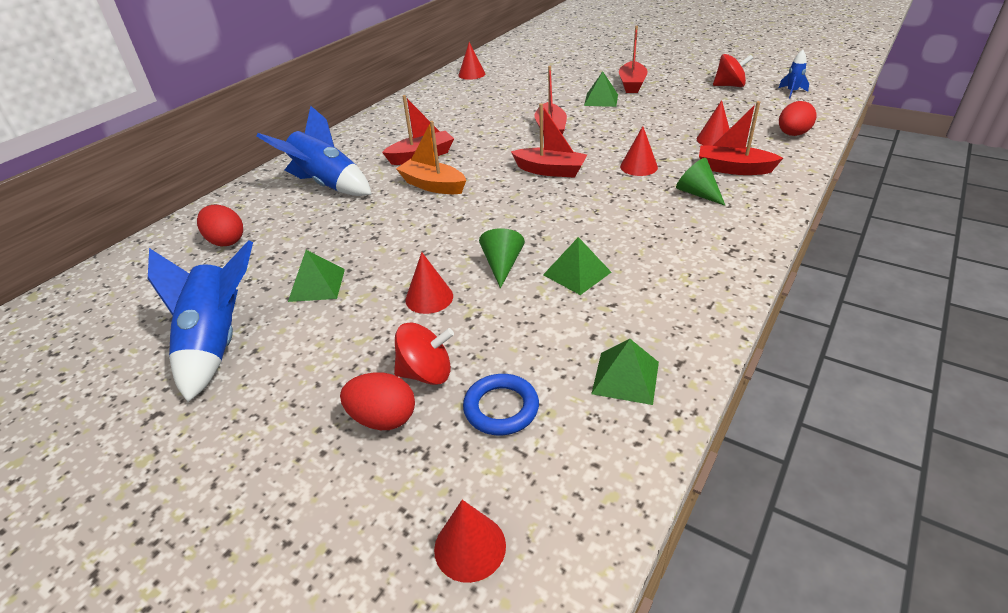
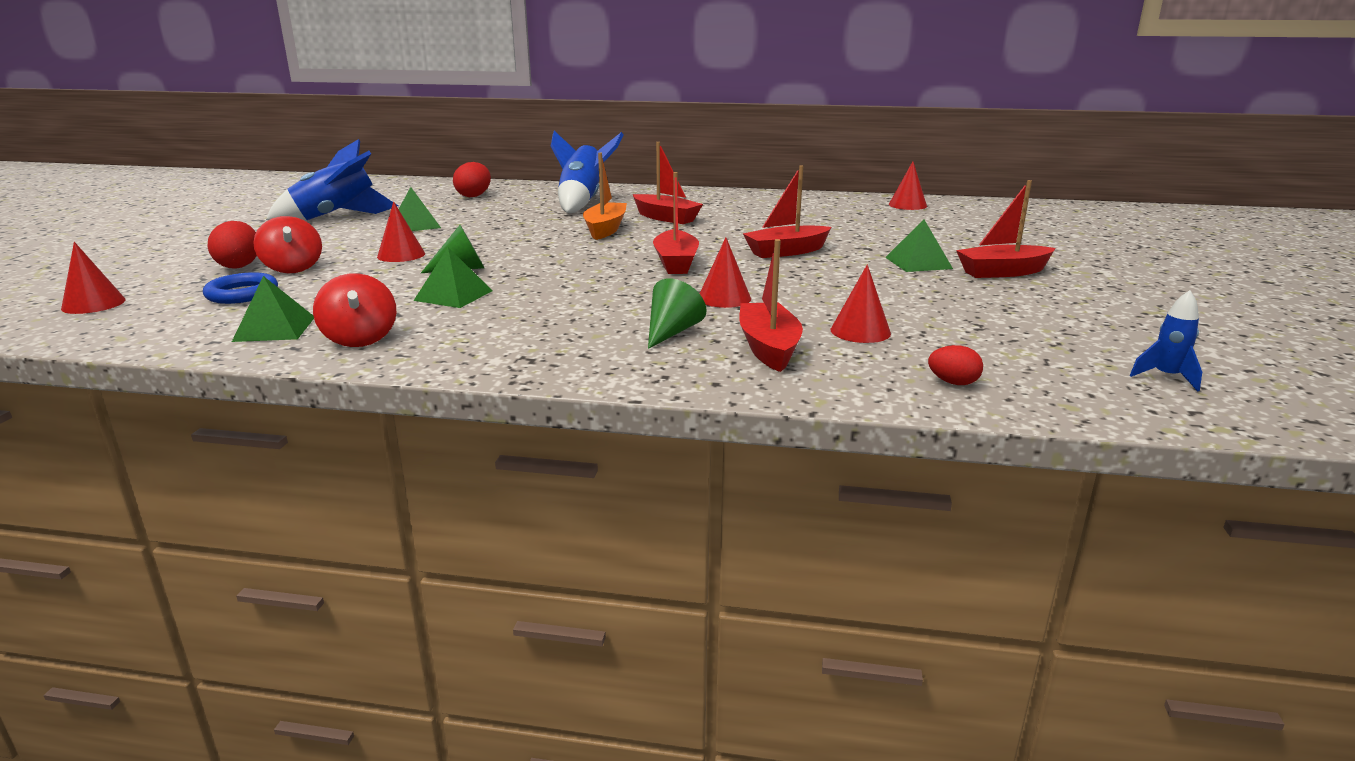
camera: 65 degrees right, 15 degrees down
red spinning top [713,54,753,87] -> red spinning top moved to [313,273,396,347]
red egg [779,101,816,136] -> red egg [928,345,983,385], size x0.62

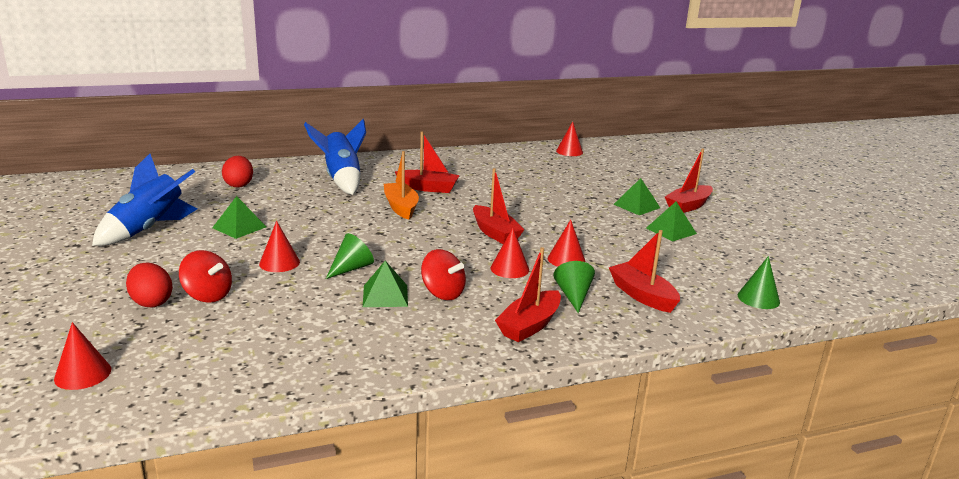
camera: 30 degrees left, 0 degrees up
blue ring [203,272,278,304] -> none
green pyramid [232,276,314,342] -> green pyramid moved to [646,202,697,241]
red spinning top [313,273,396,347] -> red spinning top moved to [421,249,466,300]
red boat [743,165,831,258] -> red boat moved to [495,247,561,342]
red cone [831,264,891,343] -> red cone moved to [490,228,529,278]
red egg [928,345,983,385] -> green cone [738,256,780,309]
blue rocket [1130,290,1202,392] -> none

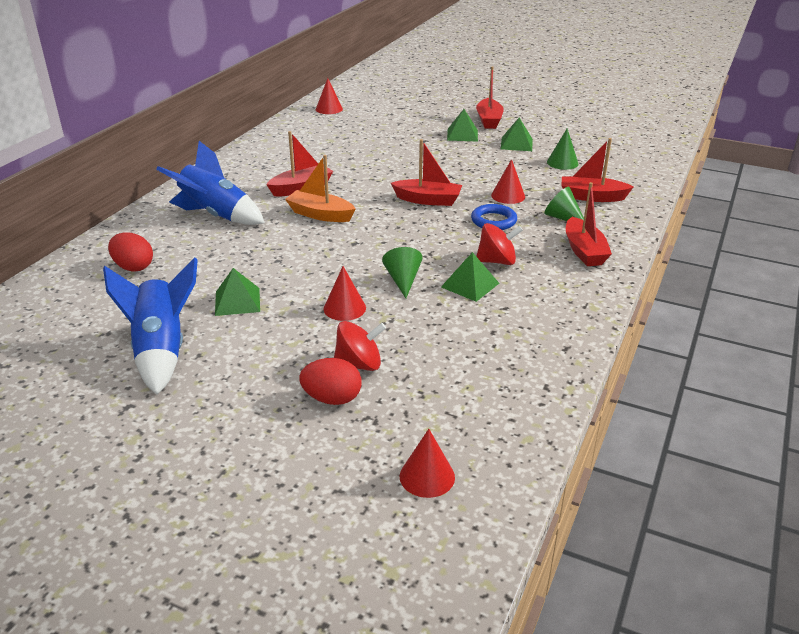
camera: 45 degrees left, 10 degrees up
red cone [490,228,529,278] -> blue ring [471,204,517,230]
green cone [738,256,780,309] -> green cone moved to [547,128,579,170]

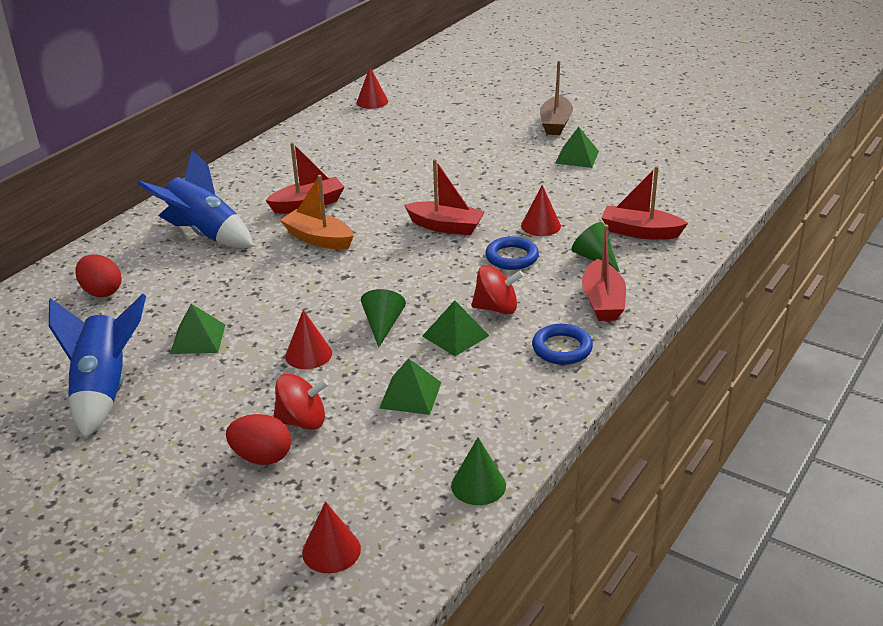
camera: 10 degrees right, 0 degrees up
green pyramid [447,109,478,142] -> green pyramid moved to [379,358,441,415]
red boat [476,67,504,129] -> brown boat [540,61,573,135]
green cone [547,128,579,170] -> green cone moved to [451,437,506,505]
none -> blue ring [532,324,593,365]

